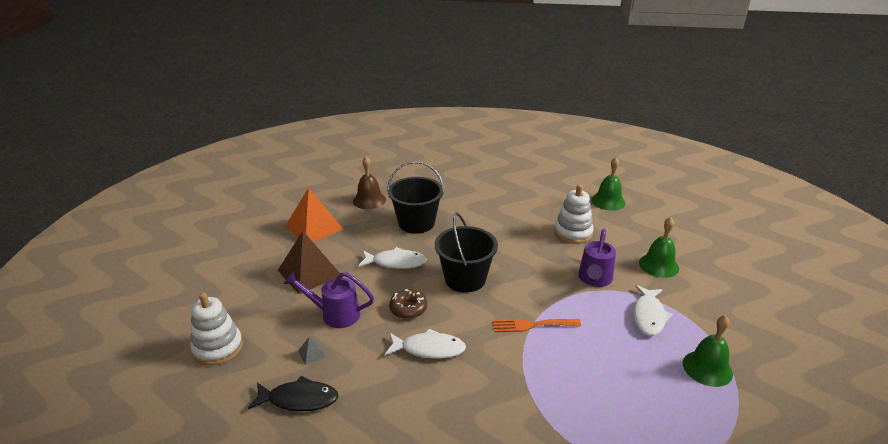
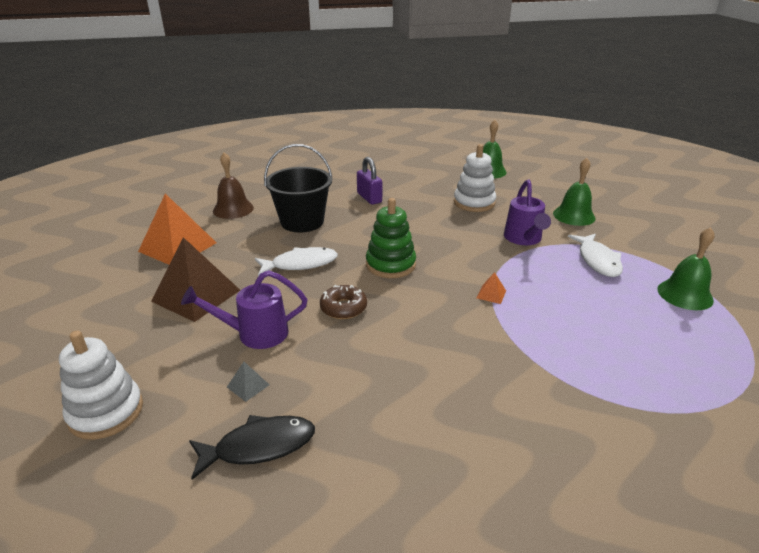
camera: 20 degrees left, 0 degrees up
white fish [385,329,466,359] -> none
black bucket [435,212,498,293] -> green stacking toy [366,198,416,278]
orange fork [493,319,581,332] -> orange pyramid [477,272,506,304]
none -> purple padlock [357,157,382,205]

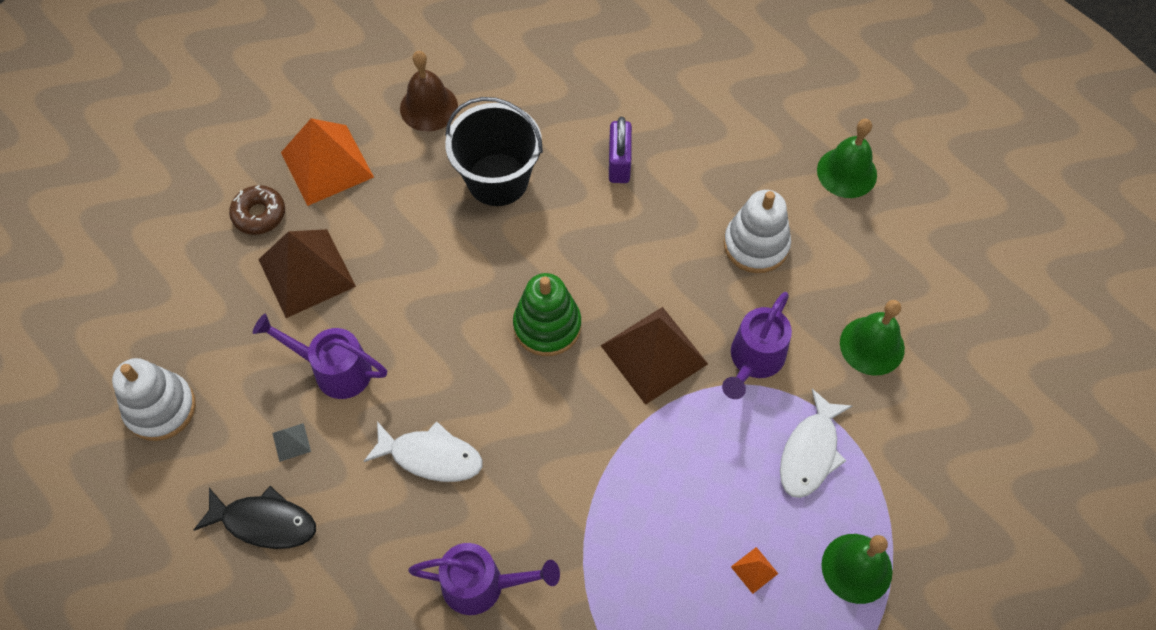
camera: 30 degrees right, 30 degrees up
white fish [255,247,338,276] -> white fish moved to [363,421,483,482]
brown donut [320,285,367,319] -> brown donut moved to [229,185,285,235]
orange pyramid [477,272,506,304] -> orange pyramid moved to [731,547,778,594]
none -> purple watering can [408,543,560,615]
none -> brown pyramid [600,307,708,405]

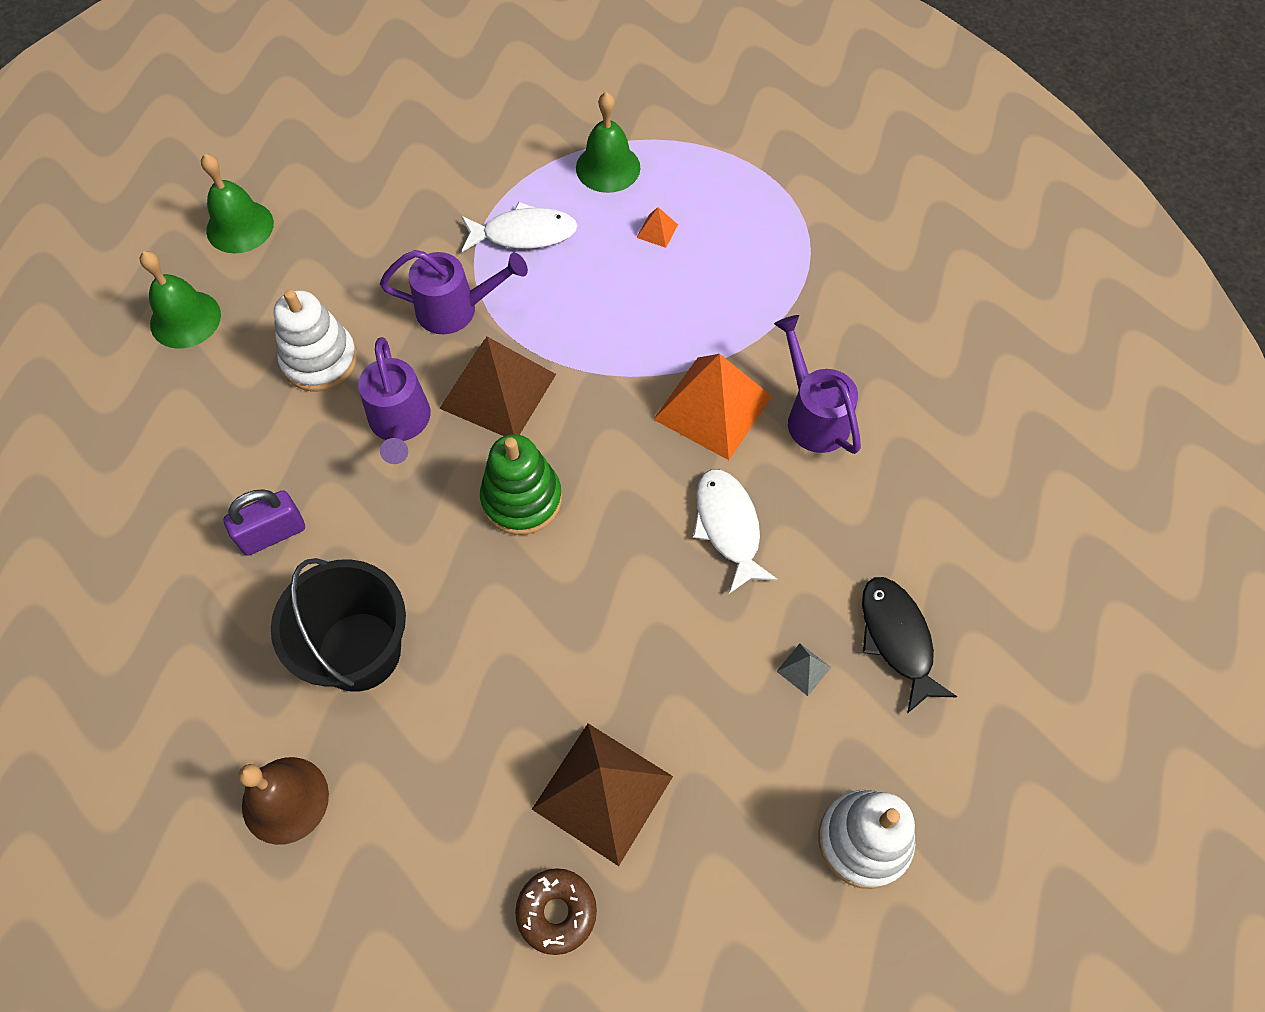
camera: 120 degrees left, 0 degrees up
purple watering can [253,313,387,399] -> purple watering can moved to [358,337,430,464]
orange pyramid [281,118,374,206] -> orange pyramid moved to [653,354,772,460]
green bell [840,300,905,376] -> green bell moved to [201,154,274,253]

